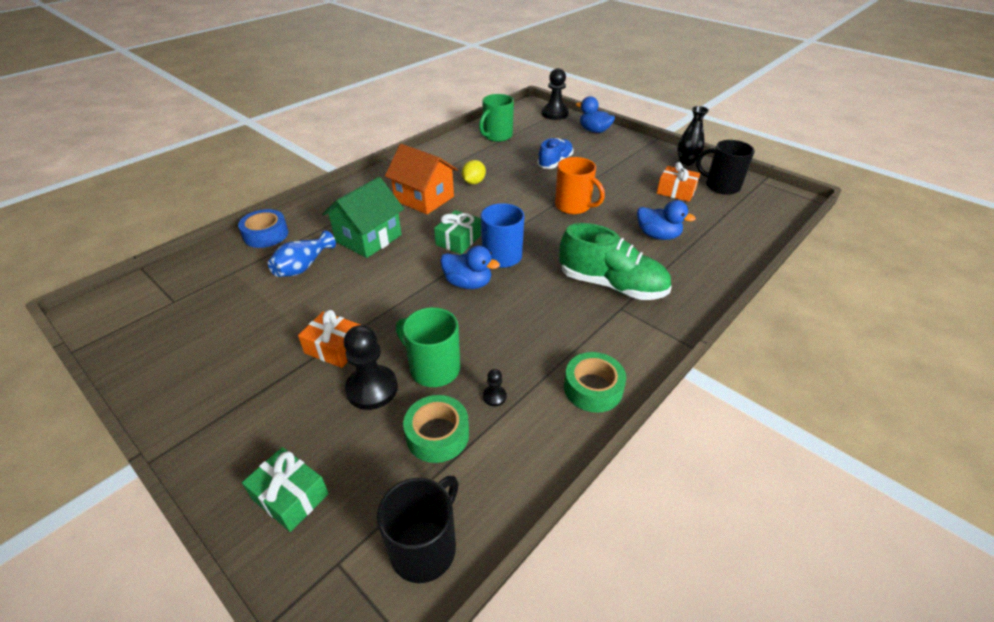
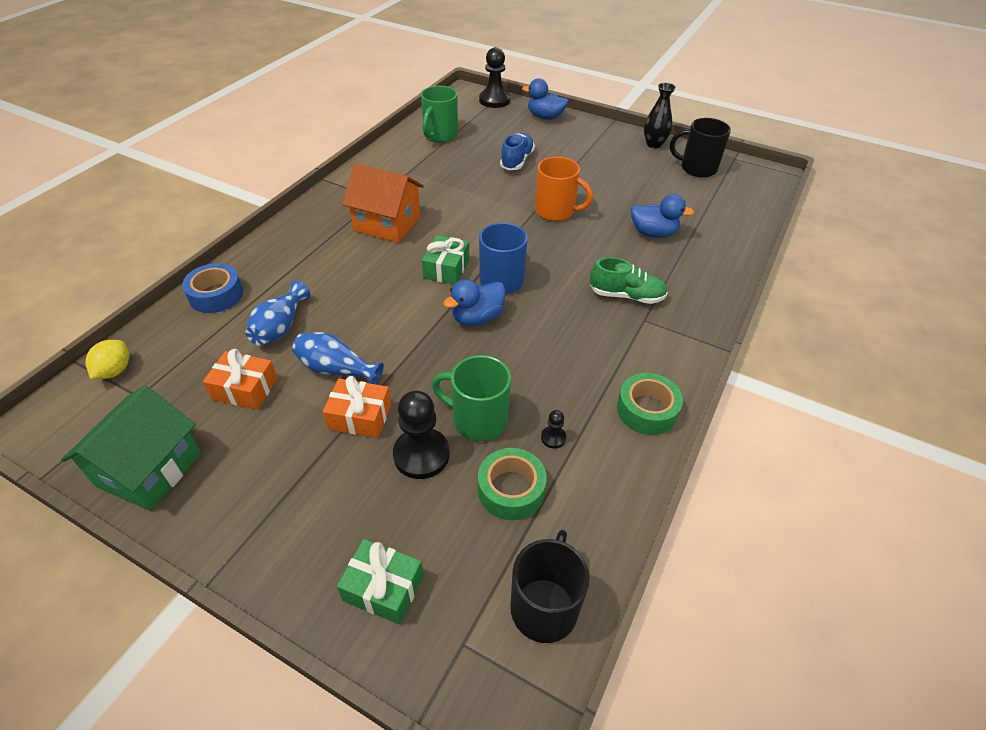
camera: 15 degrees left, 5 degrees up
green house [322,177,404,258] -> green house moved to [61,385,201,511]
blue duck [440,246,500,289] -> blue duck turned 135 degrees clockwise [443,279,506,326]
yellow lemon [462,160,486,184] -> yellow lemon moved to [85,340,129,379]
green shoe [559,223,672,300] -> green shoe [590,257,668,304], size x0.64
orange gift [657,162,700,202] -> orange gift moved to [203,349,278,410]
none -> blue vase [292,332,384,384]

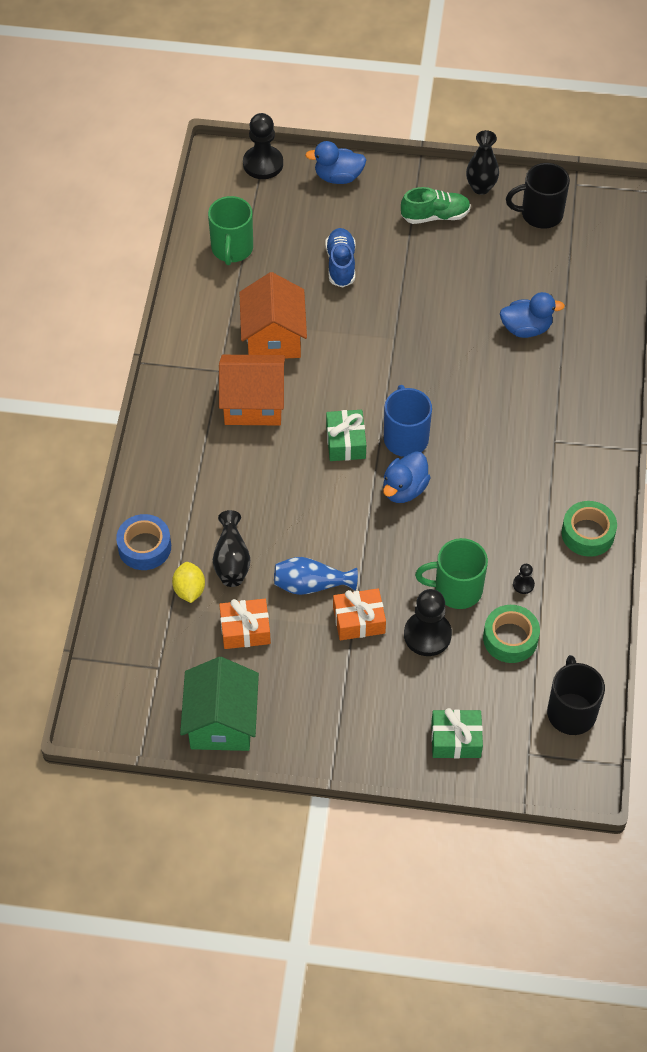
camera: 20 degrees left, 10 degrees up
yellow lemon [85,340,129,379] -> yellow lemon moved to [172,562,205,603]
blue vase [245,281,311,346] -> black vase [213,510,250,587]
orange mug [535,157,593,221] -> none
green shoe [590,257,668,304] -> green shoe moved to [401,187,471,224]
none -> orange house [239,272,307,358]

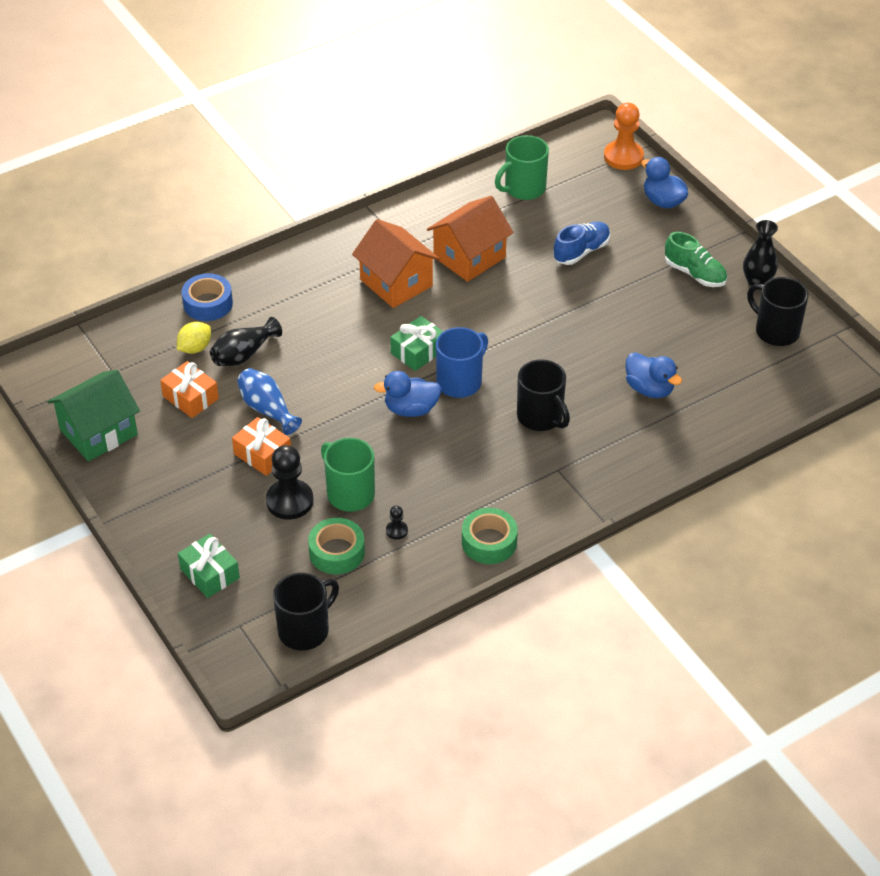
camera: 50 degrees right, 10 degrees down
black pawn [243,113,283,179] -> orange pawn [604,103,644,170]
none -> black mug [517,359,570,431]

